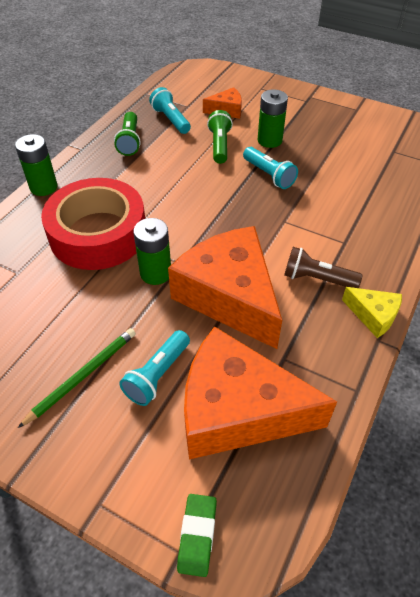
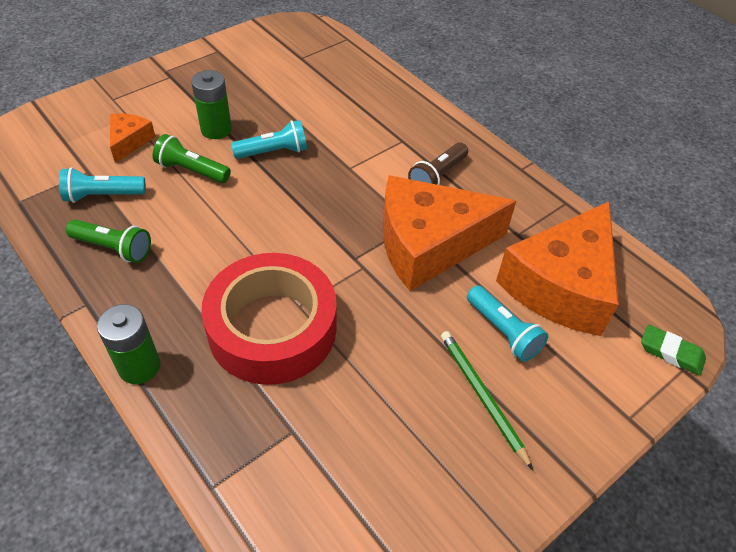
camera: 70 degrees left, 0 degrees up
green battery [133,218,171,285] -> none
yellow cheese [342,287,402,338] -> none

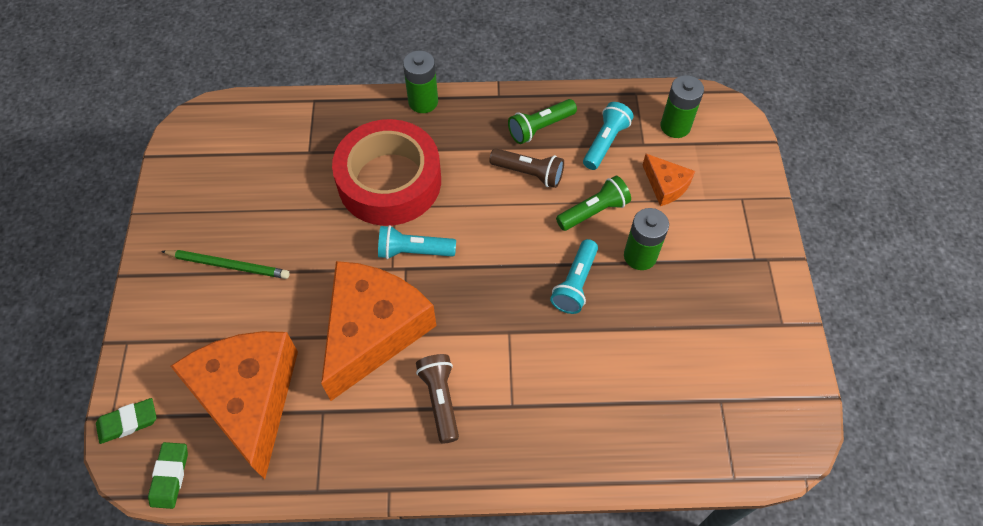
camera: 130 degrees right, 10 degrees up
turquoise flashlight [467,286,548,362] -> turquoise flashlight moved to [378,225,456,259]
none -> green eraser [148,442,188,509]
none -> brown flashlight [489,148,564,188]
none -> green battery [661,75,704,138]

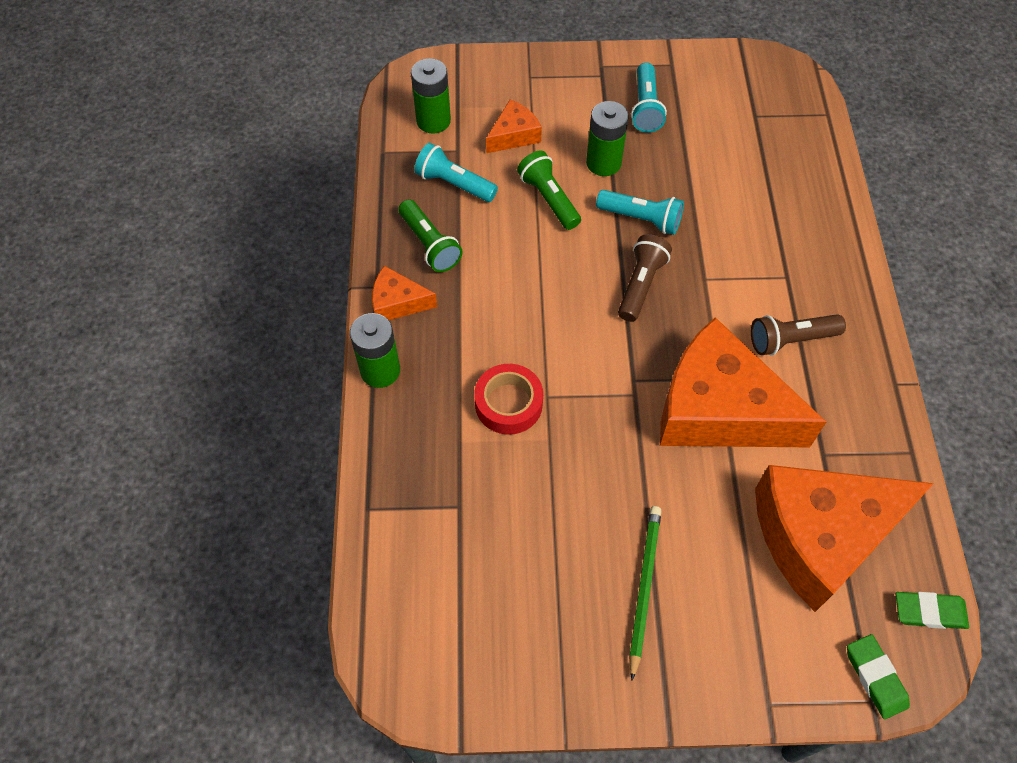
camera: 90 degrees left, 0 degrees up
red tape [332,119,441,226] -> red tape [474,364,543,435], size x0.51
turquoise flashlight [378,225,456,259] -> turquoise flashlight moved to [631,63,667,133]
brown flashlight [489,148,564,188] -> brown flashlight moved to [618,234,672,322]
none -> orange cheese [372,266,437,320]

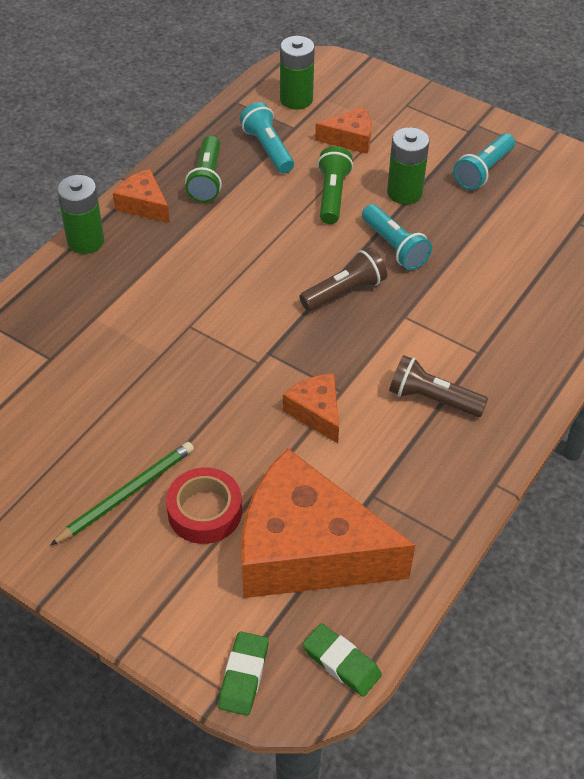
camera: 35 degrees right, 10 degrees down
red tape [474,364,543,435] -> red tape moved to [166,468,242,544]
orange cheese [660,317,826,447] -> orange cheese [283,373,339,443], size x0.45

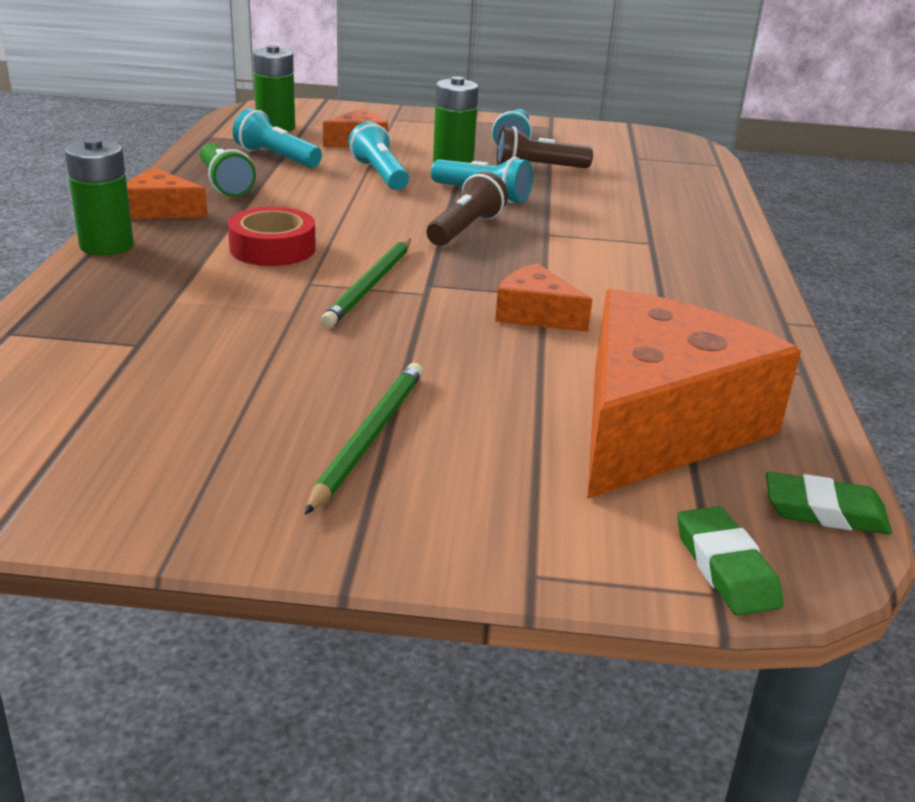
camera: 30 degrees left, 20 degrees down
red tape [166,468,242,544] -> red tape moved to [228,207,316,266]
orange cheese [241,448,415,598] -> orange cheese turned 135 degrees clockwise [587,289,801,499]
green flashlight [317,146,353,224] -> turquoise flashlight [348,122,409,190]
brown flashlight [389,355,488,417] -> brown flashlight moved to [496,126,593,168]
none -> green pencil [321,239,411,328]

